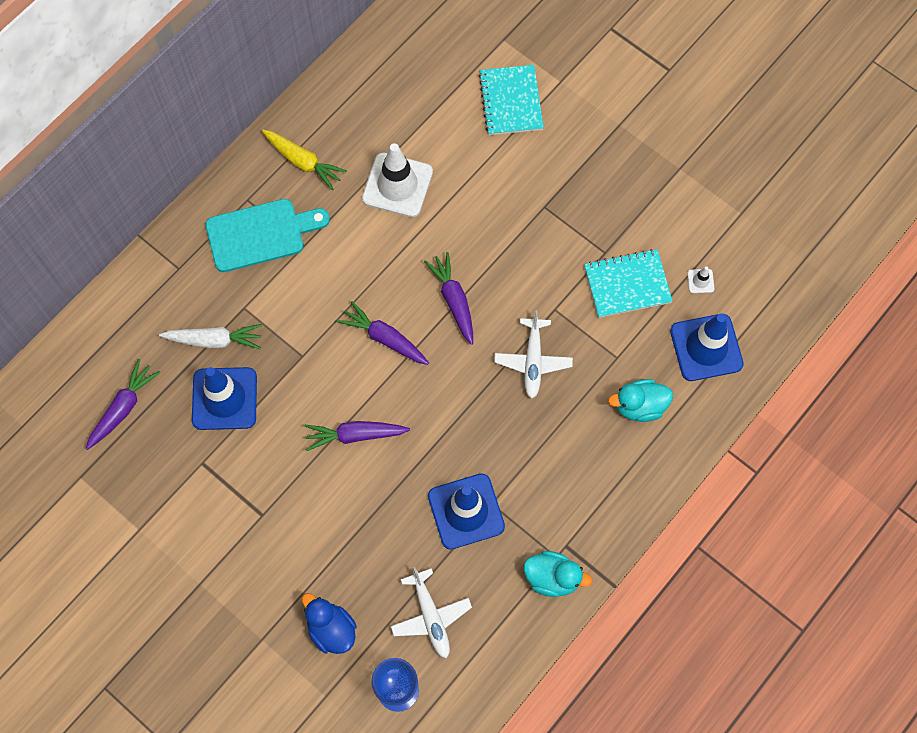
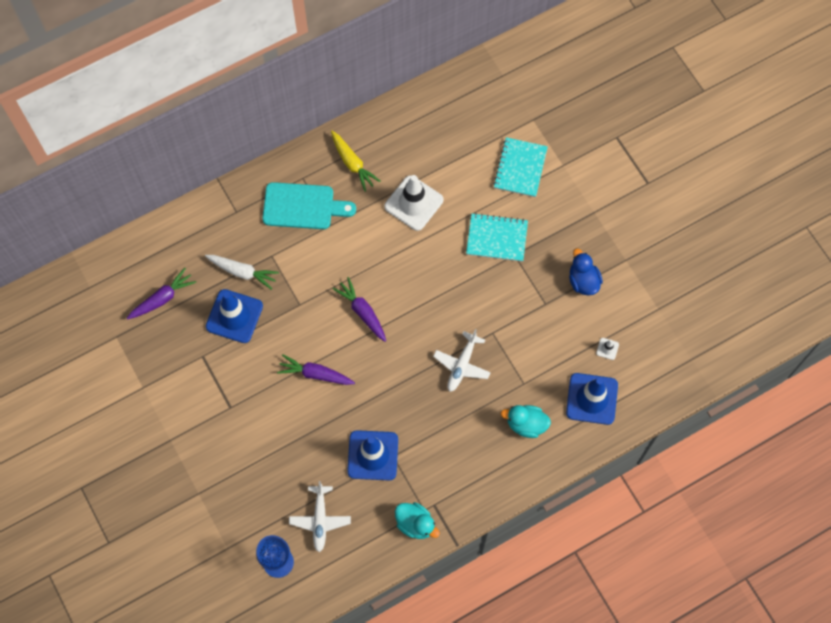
camera: 20 degrees right, 0 degrees up
blue duck [302,593,357,654] -> blue duck moved to [569,249,603,295]
purple carrot [424,252,473,345] -> none
turquoise notebook [584,249,673,318] -> turquoise notebook moved to [466,213,528,262]

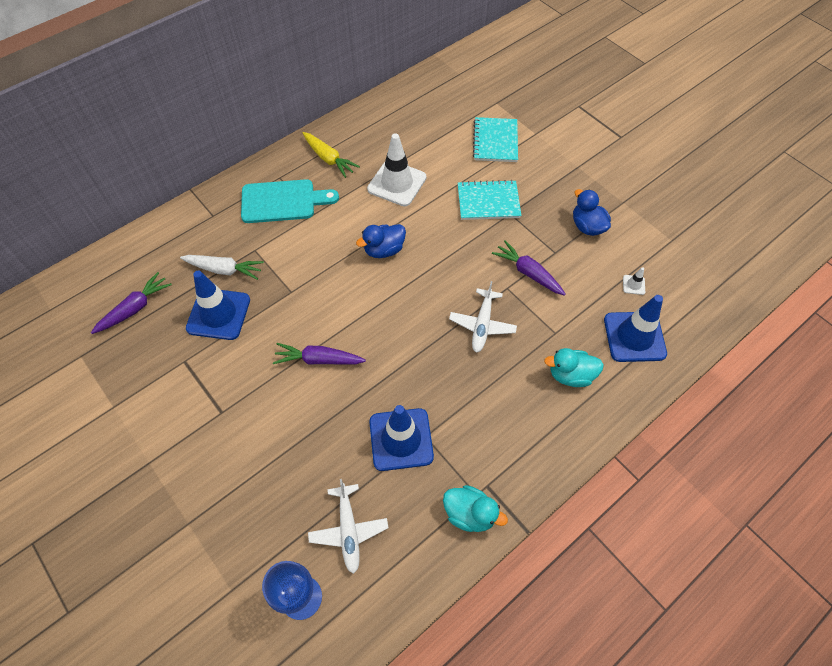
camera: 10 degrees left, 10 degrees down
purple carrot [333,277,386,342] -> purple carrot moved to [492,240,566,296]
none -> blue duck [356,224,406,258]

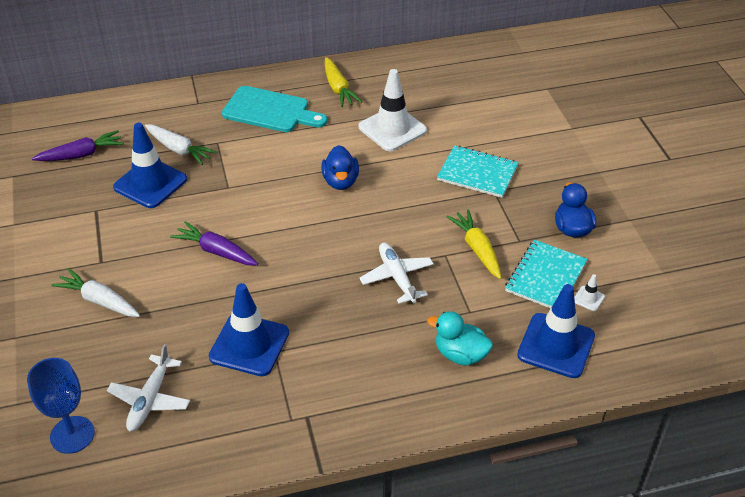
camera: 25 degrees right, 15 degrees down
blue duck [356,224,406,258] -> blue duck turned 90 degrees counterclockwise [321,145,359,190]
turquoise duck [443,485,508,532] -> none
white plane [449,281,517,353] -> white plane turned 120 degrees clockwise [359,243,434,304]
turquoise notebook [473,117,518,162] -> turquoise notebook moved to [505,240,588,308]
purple carrot [492,240,566,296] -> yellow carrot [446,209,501,279]
none -> white carrot [51,268,140,317]

